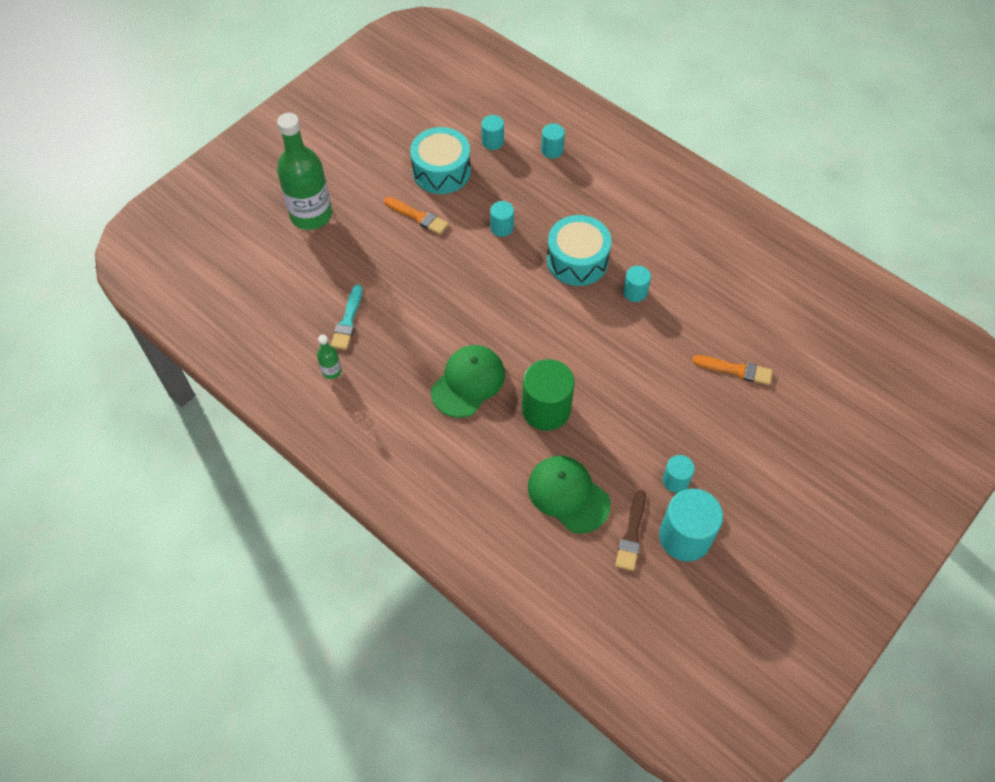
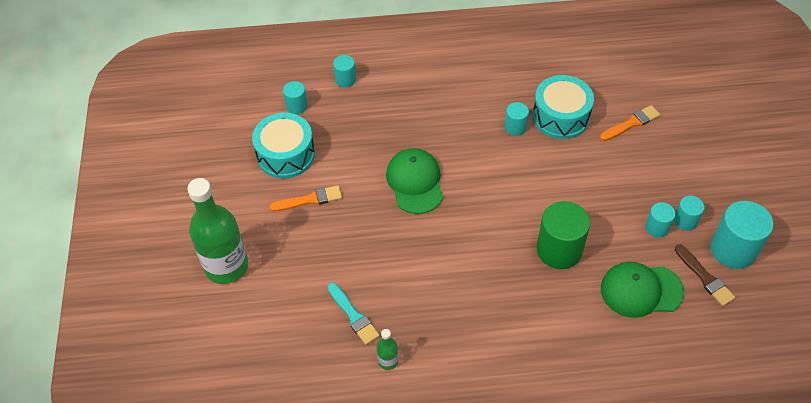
camera: 45 degrees left, 5 degrees down
green cap [431,345,505,418] -> green cap moved to [386,148,443,214]
turquoise cylinder [490,201,514,237] -> turquoise cylinder moved to [645,202,675,238]
turquoise drum [547,215,612,286] -> turquoise drum moved to [532,75,594,139]

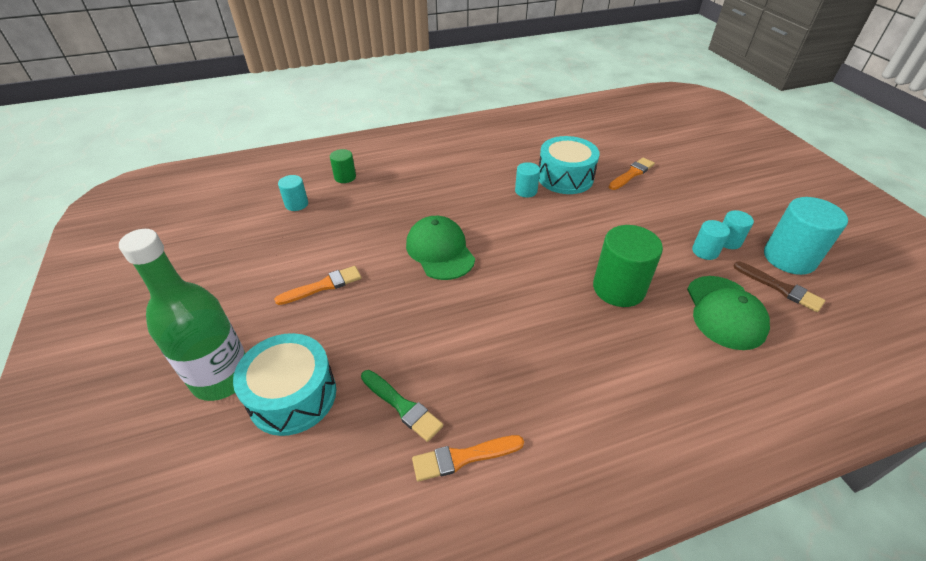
camera: 15 degrees left, 10 degrees down
turquoise drum [252,112,315,178] -> turquoise drum moved to [233,333,336,436]
turquoise brush [327,282,380,345] -> green brush [361,370,443,442]
turquoise cylinder [333,55,356,88] -> green cylinder [330,149,356,183]
green bottle [377,329,398,370] -> orange brush [412,435,524,482]
green cap [601,262,684,318] -> green cap turned 75 degrees counterclockwise [687,276,770,350]

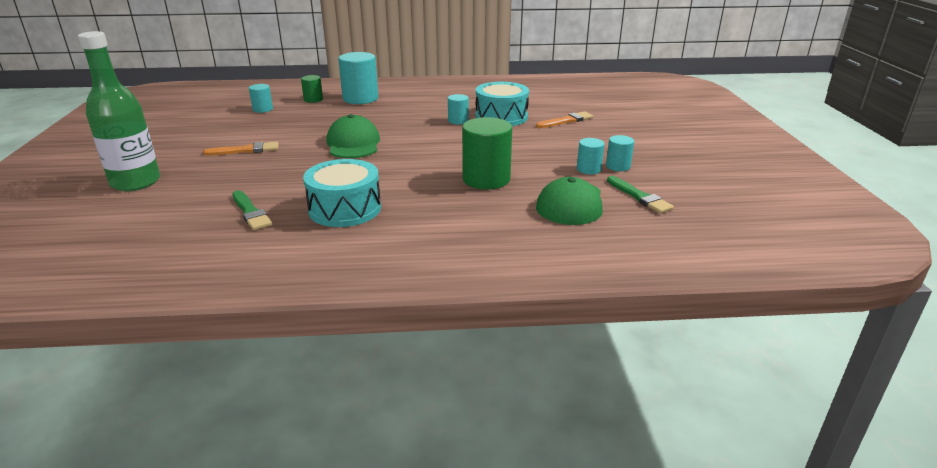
camera: 15 degrees right, 15 degrees down
turquoise drum [233,333,336,436] -> turquoise drum moved to [303,159,381,227]
orange brush [412,435,524,482] -> none
brown brush [734,262,825,312] -> green brush [607,176,674,213]
turquoise cylinder [764,197,848,275] -> turquoise cylinder moved to [338,52,378,104]

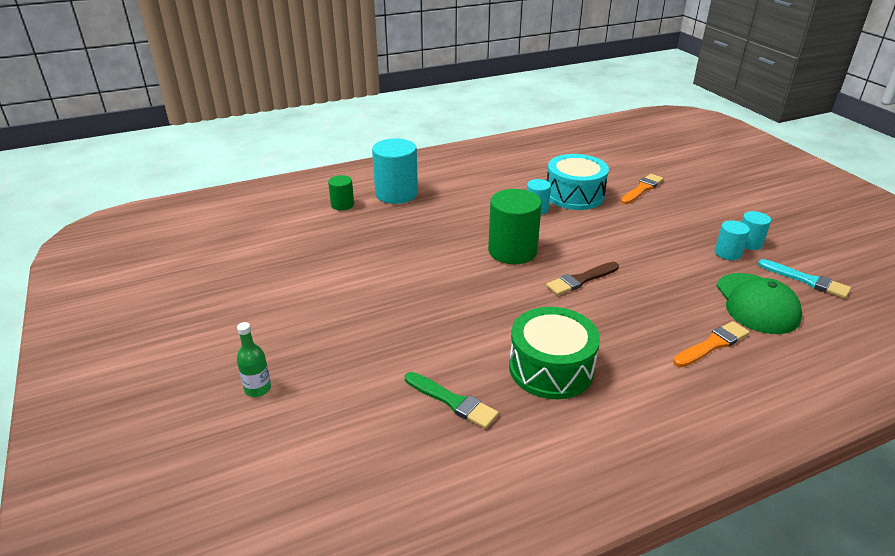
camera: 20 degrees left, 5 degrees up
green bottle [78,31,160,191] -> green bottle [237,322,271,397], size x0.43
orange brush [203,142,279,156] -> orange brush moved to [673,321,750,367]
turquoise cylinder [249,84,273,113] -> none
turquoise drum [303,159,381,227] -> green drum [509,307,600,399]
green cap [326,114,380,158] -> none
green cylinder [462,117,512,189] -> green cylinder moved to [488,189,542,264]
green brush [607,176,674,213] -> turquoise brush [758,259,851,298]
none -> brown brush [546,262,619,295]

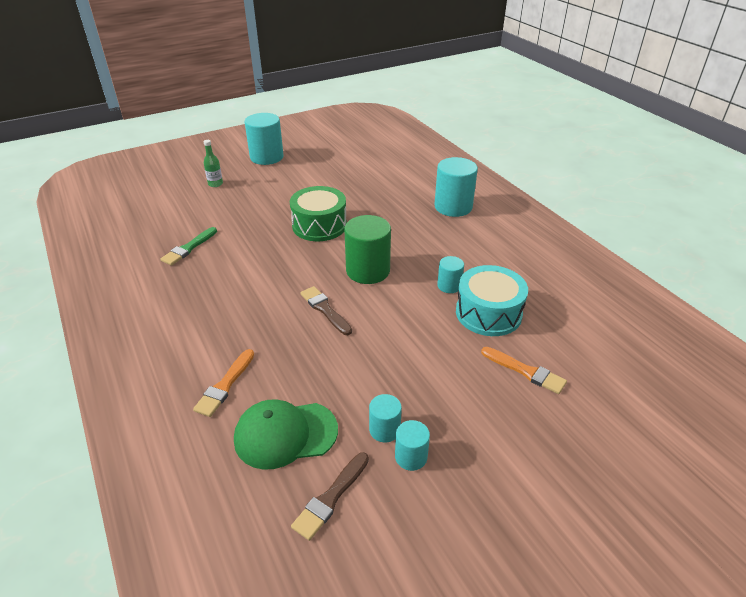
camera: 85 degrees right, 5 degrees up
green cylinder [328,175,354,211] -> none
green drum [509,307,600,399] -> green drum moved to [290,186,347,241]
orange brush [673,321,750,367] -> orange brush turned 60 degrees clockwise [193,349,254,417]
turquoise brush [758,259,851,298] -> brown brush [291,452,369,541]
none -> turquoise cylinder [245,113,284,165]

